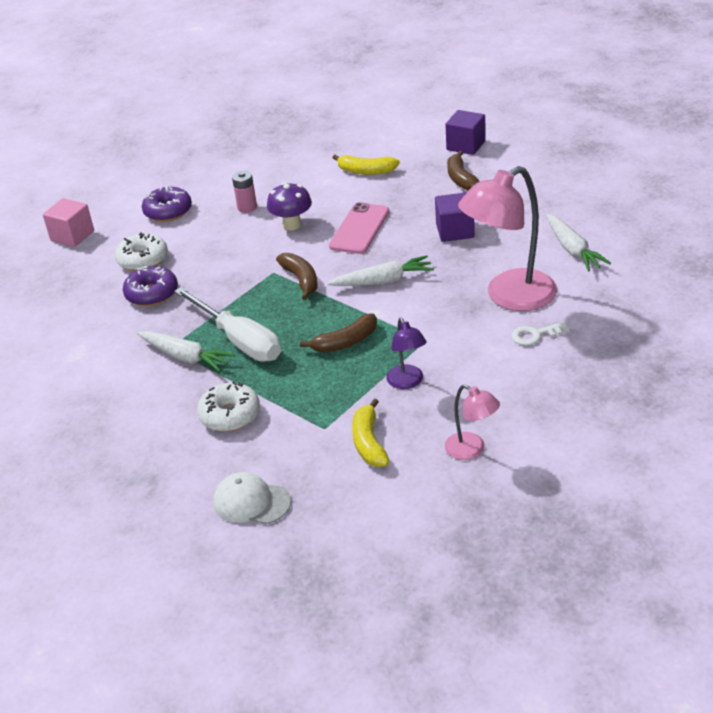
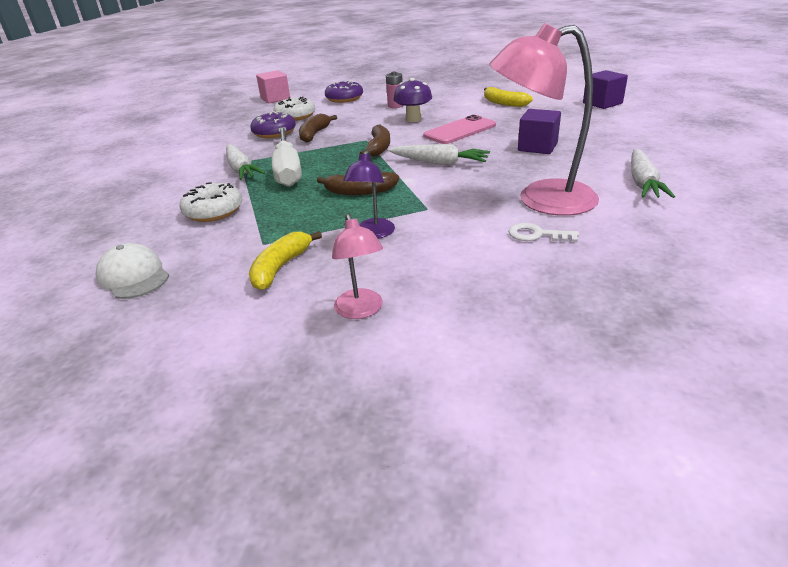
camera: 30 degrees right, 5 degrees down
brown banana [447,151,480,191] -> brown banana moved to [299,114,337,143]

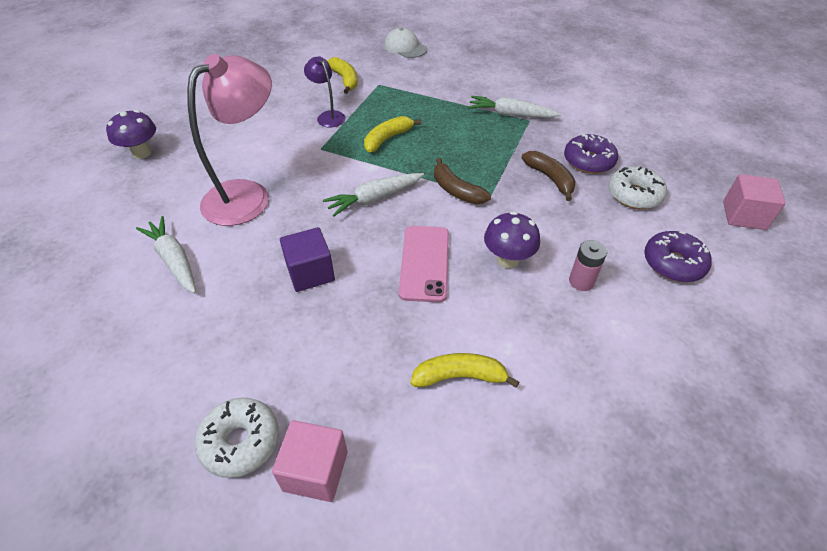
camera: 130 degrees right, 15 degrees up
white cap [95,243,169,299] -> white cap turned 135 degrees counterclockwise [384,28,427,58]
white donut [179,182,242,222] -> white donut moved to [195,398,279,478]
white screwdriver [272,127,302,187] -> none
brown banana [317,172,399,195] -> yellow banana [364,116,421,153]
pink lamp [332,214,383,319] -> none
white key [508,223,579,242] -> none
purple cube [583,70,628,109] -> pink cube [272,420,347,502]
none -> purple mushroom [106,110,156,159]

